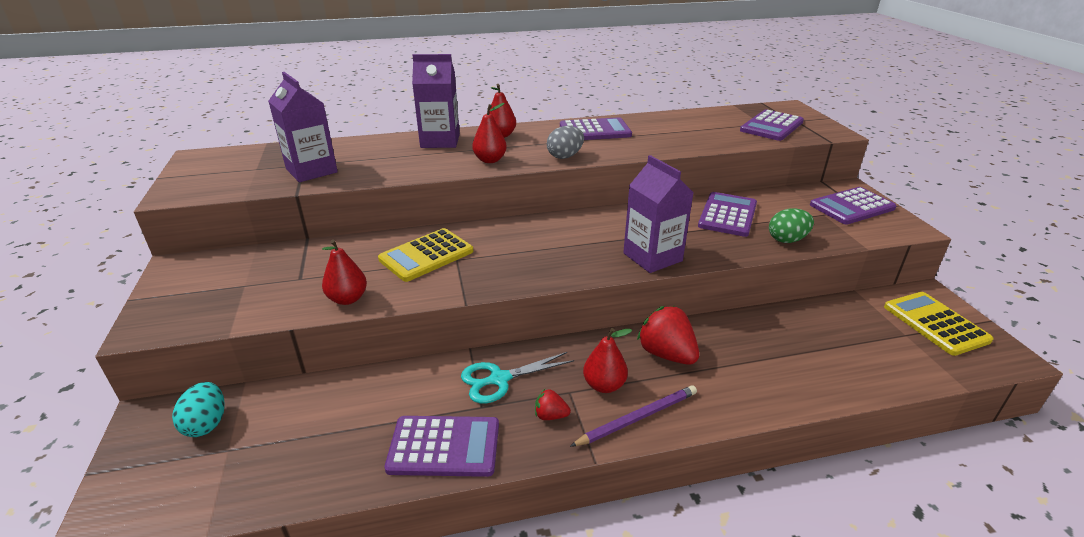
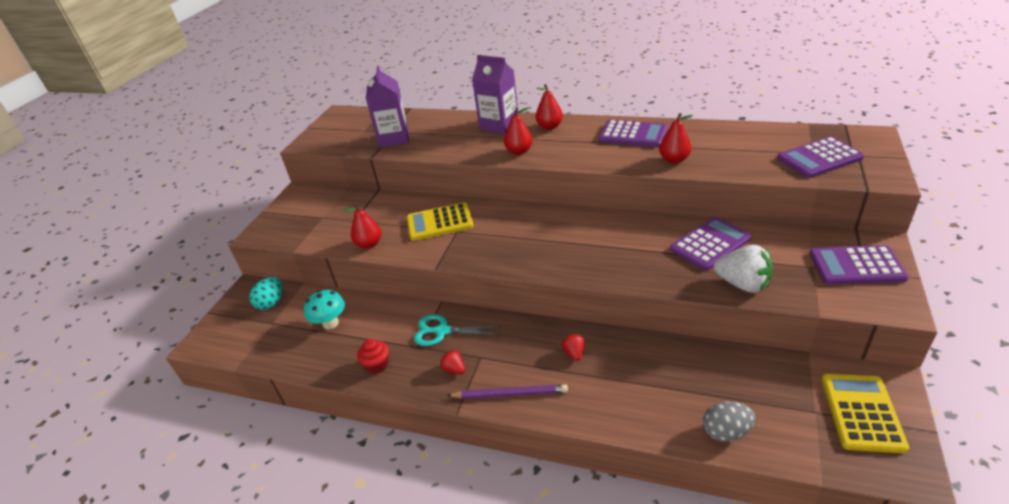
camera: 35 degrees right, 5 degrees up
purple calculator [384,416,499,477] -> red cupcake [357,339,389,374]
grey egg [547,126,584,159] -> grey egg moved to [703,401,755,442]
red pear [583,328,632,393] -> red pear moved to [659,113,693,164]
purple carton [623,155,694,273] -> none
red strawberry [637,306,699,365] -> red strawberry [562,334,585,361], size x0.51
green egg [769,208,814,243] -> white strawberry [713,245,773,293]
none -> turquoise mushroom [304,290,345,329]

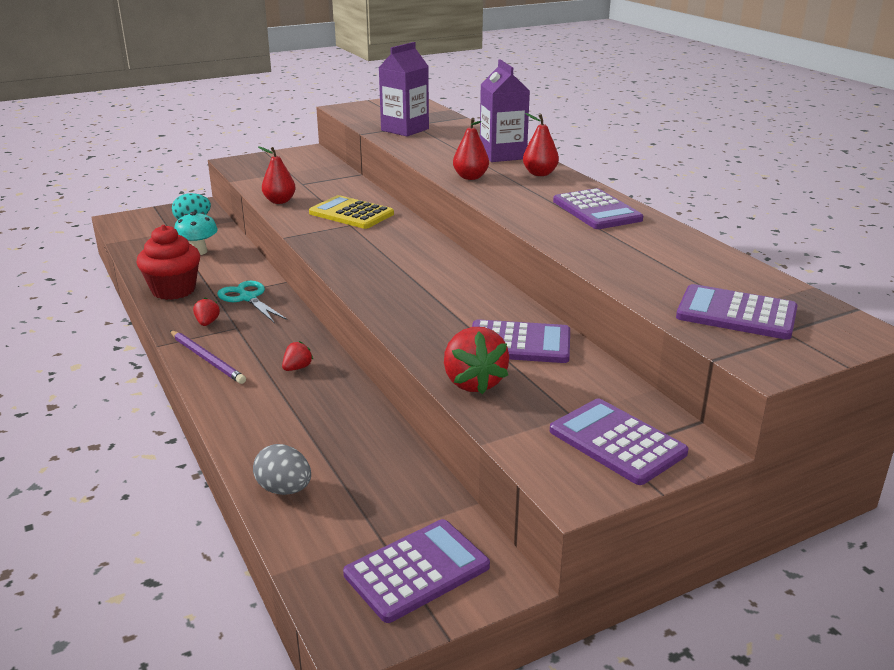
camera: 40 degrees right, 10 degrees down
red cupcake [357,339,389,374] -> red cupcake [136,225,200,300], size x1.81
red pear [659,113,693,164] -> none
white strawberry [713,245,773,293] -> red strawberry [444,327,509,394]
yellow calculator [822,374,909,453] -> purple calculator [343,519,490,623]

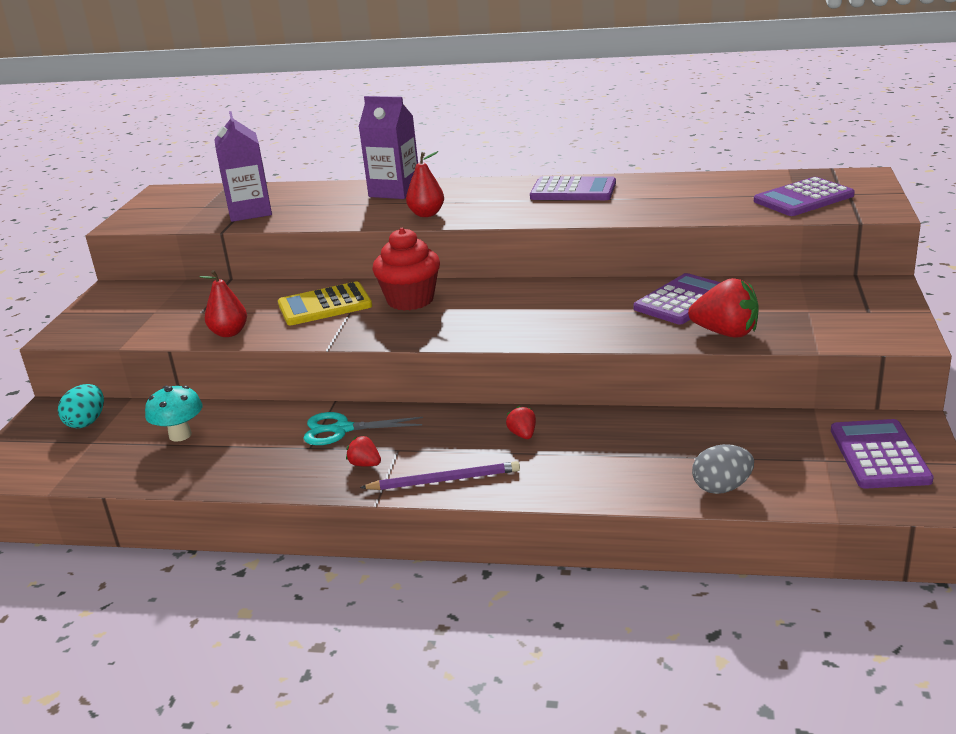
camera: 50 degrees left, 0 degrees up
red cupcake [136,225,200,300] -> red cupcake moved to [372,228,440,310]
red pear [523,113,559,176] -> none
purple calculator [550,398,688,485] -> none

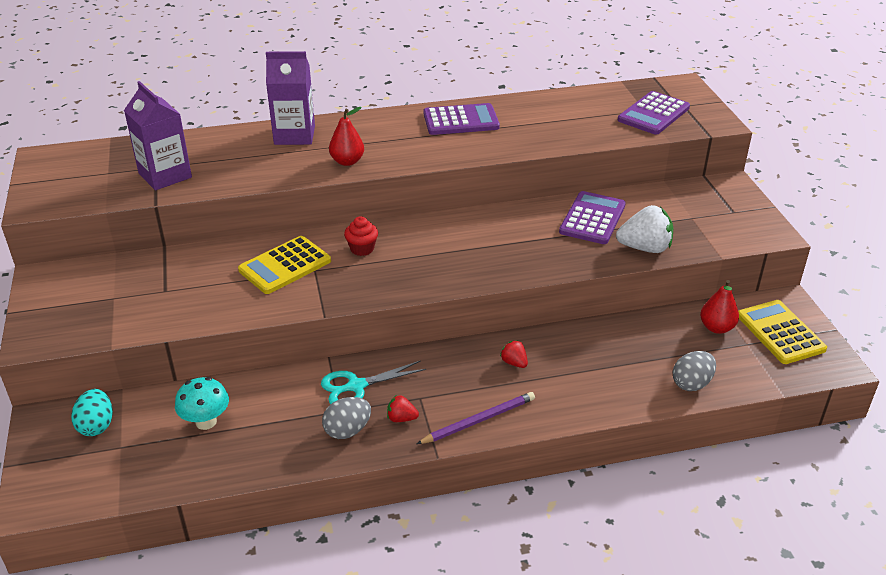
camera: 25 degrees left, 10 degrees up
red pear [199,270,247,337] -> red pear moved to [700,280,739,334]
red cupcake [372,228,440,310] -> red cupcake [344,216,378,256], size x0.55
red strawberry [688,278,759,338] -> white strawberry [616,205,673,253]
purple calculator [831,419,934,489] -> yellow calculator [738,300,827,364]
none -> grey egg [322,397,371,439]

